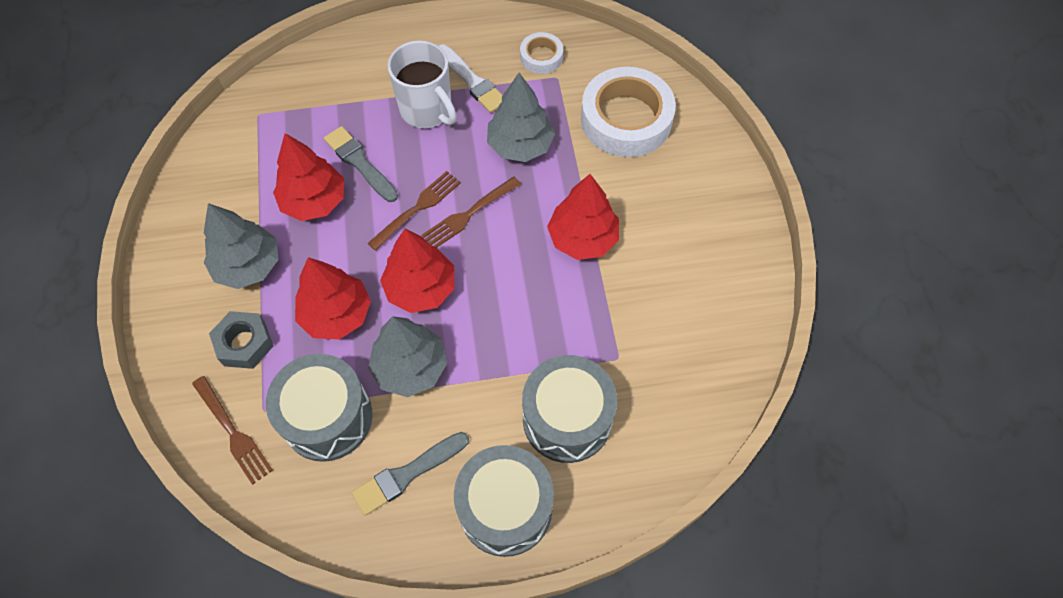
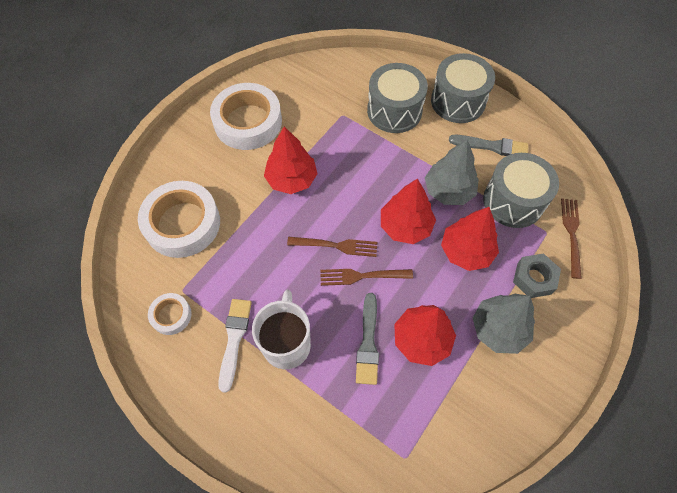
camera: 135 degrees left, 0 degrees up
grey tree [487,73,555,162] -> none
none -> white tape [210,83,282,150]

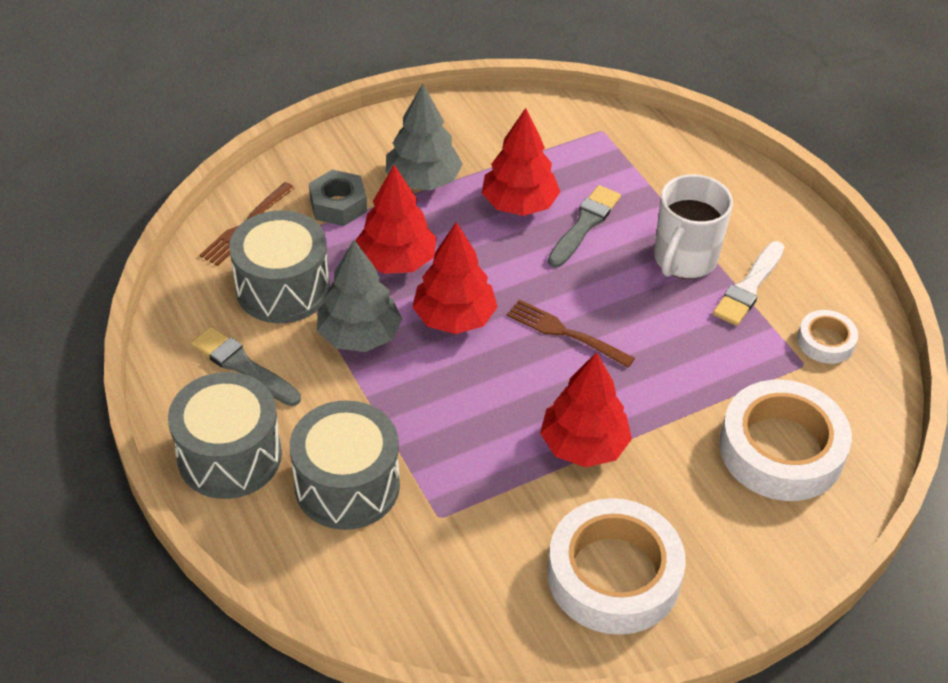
camera: 155 degrees left, 15 degrees down
brown fork [320,269,413,286] -> none

